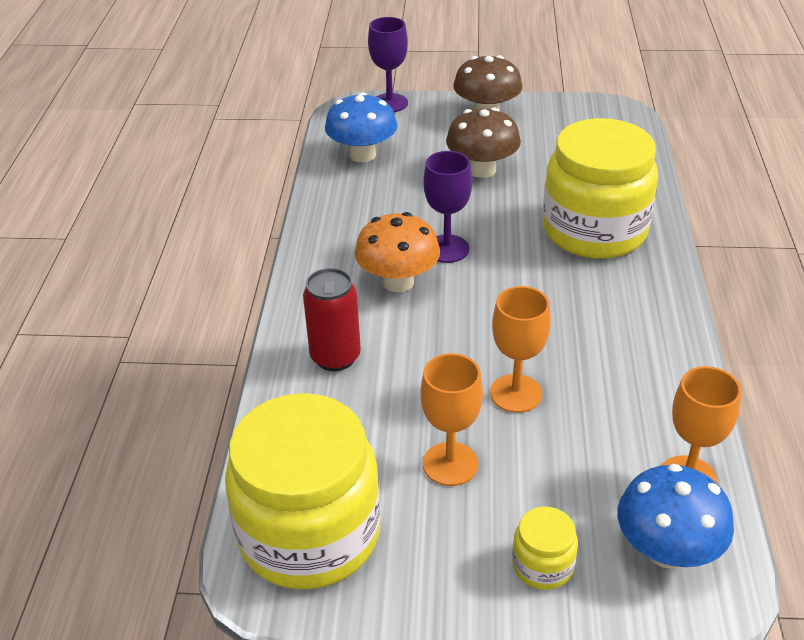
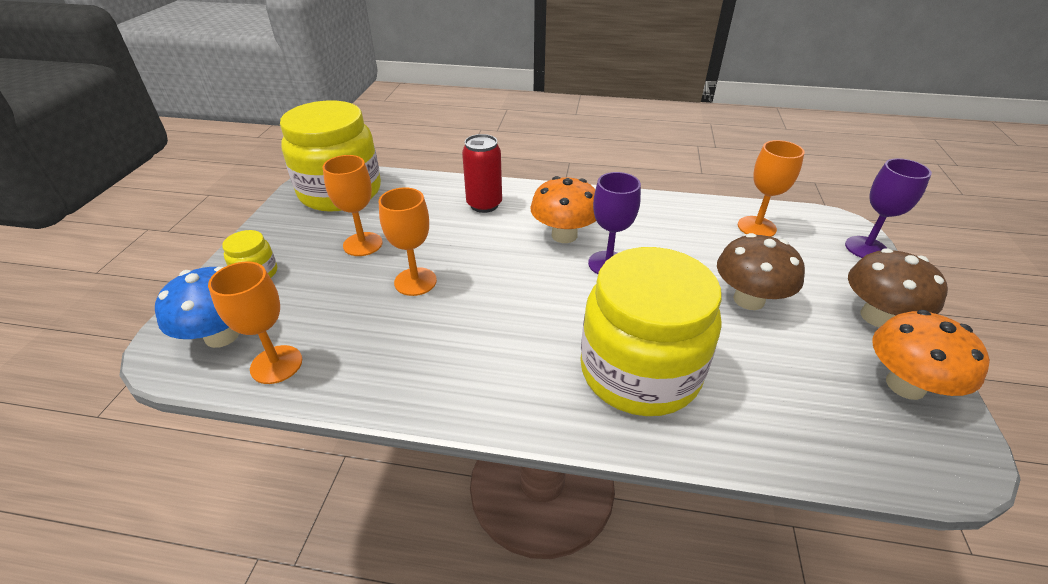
camera: 95 degrees right, 0 degrees up
blue mushroom [325,92,397,162] -> orange goblet [738,140,804,237]
none -> orange mushroom [872,310,990,400]

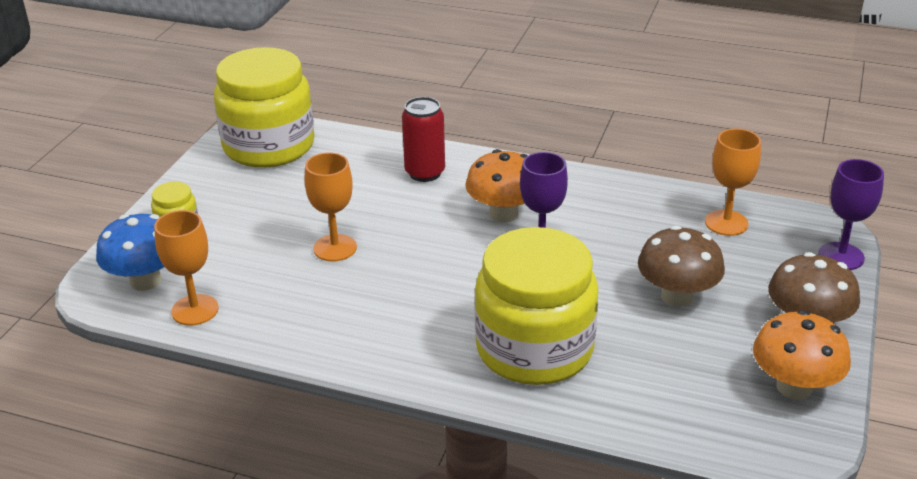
camera: 10 degrees right, 5 degrees down
orange goblet [323,155,383,256] -> none

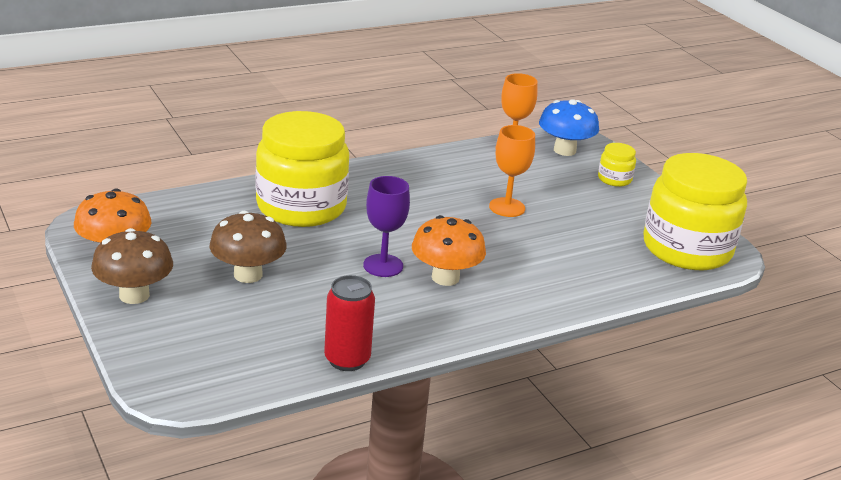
camera: 130 degrees right, 5 degrees down
red can [402,97,445,182] -> red can moved to [324,275,375,371]
orange goblet [705,129,761,236] -> none
purple goblet [818,159,884,270] -> none

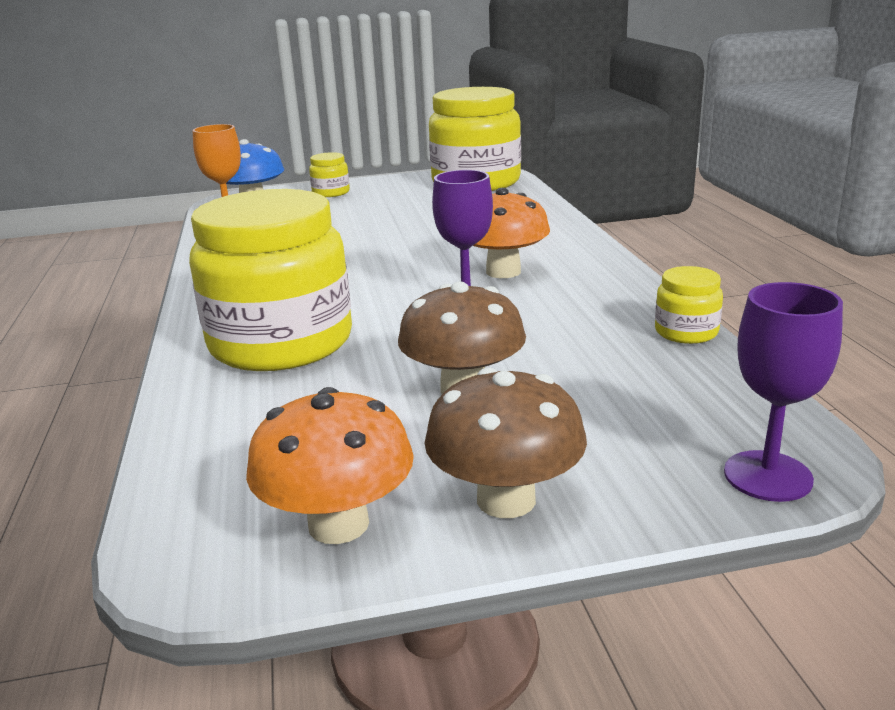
camera: 70 degrees left, 5 degrees down
red can [324,275,375,371] -> yellow jar [655,266,723,344]
orange goblet [489,125,535,217] -> none
none -> purple goblet [724,282,843,502]

